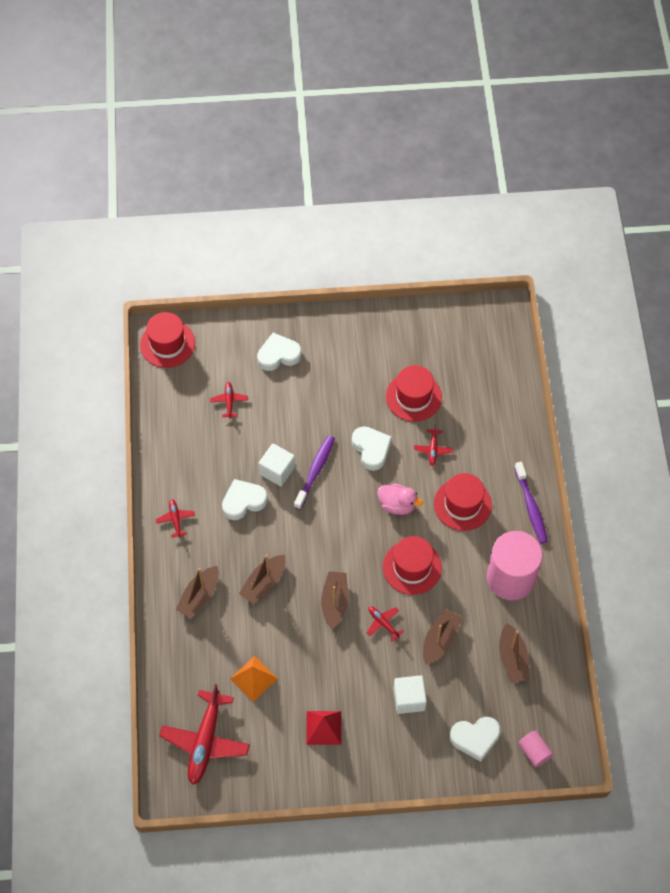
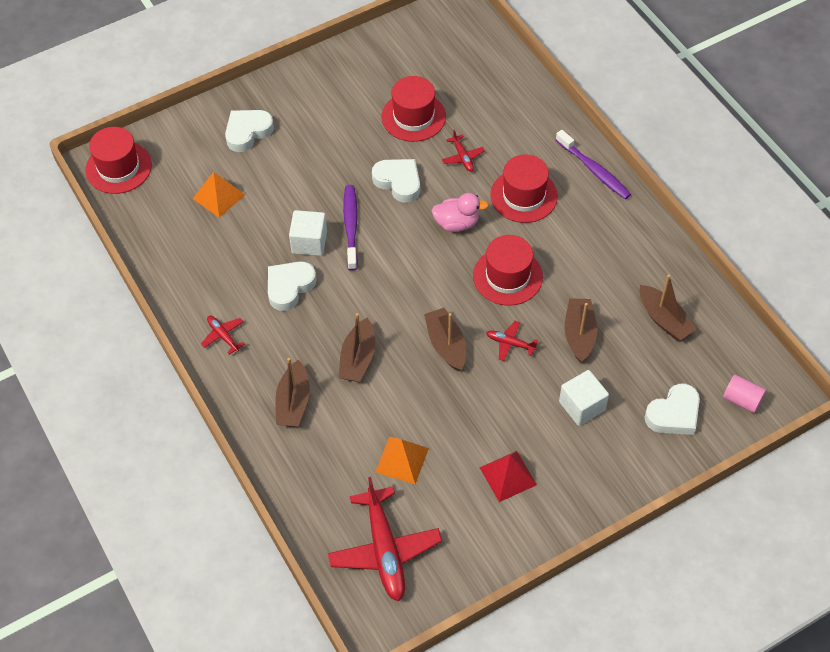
camera: 25 degrees left, 5 degrees down
red plane [210,382,248,419] -> orange pyramid [193,172,245,218]
pink cylinder [487,531,543,600] -> none

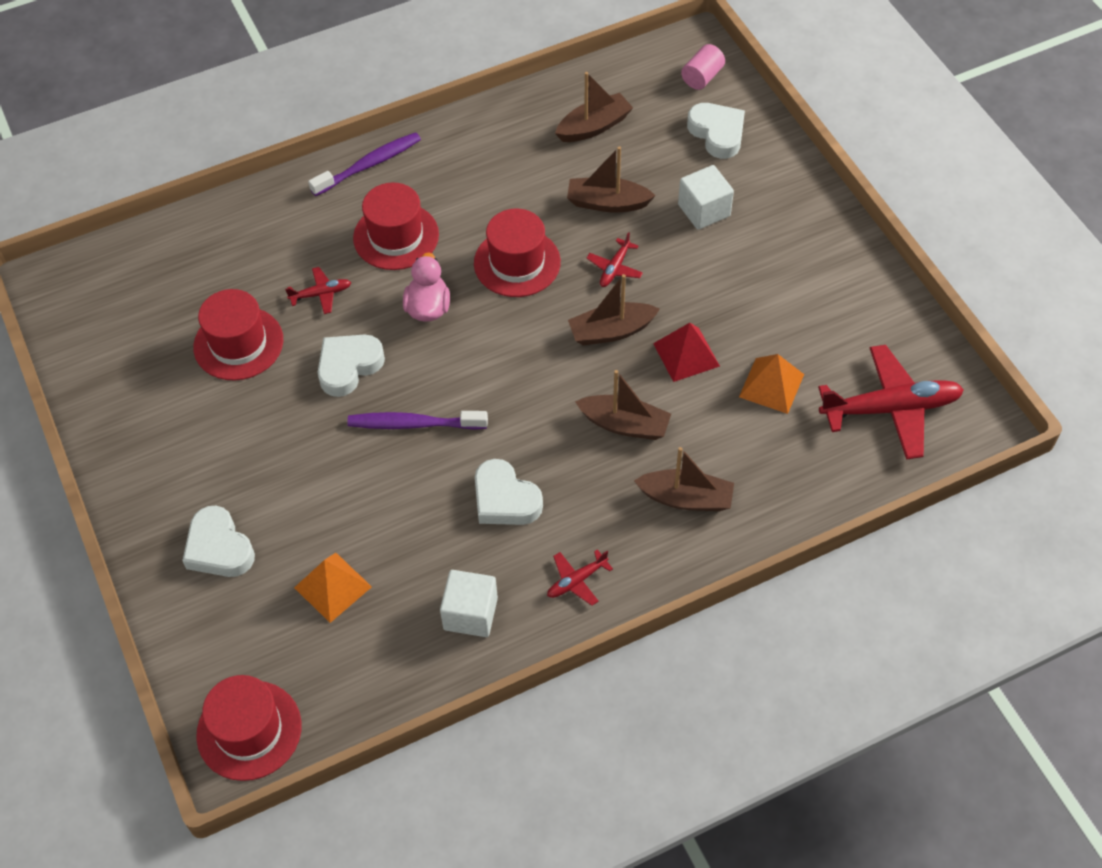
camera: 85 degrees left, 0 degrees up
white cube [289,210,327,256] -> white cube moved to [440,570,498,637]
red pyramid [480,451,537,502] -> red pyramid moved to [653,323,720,382]

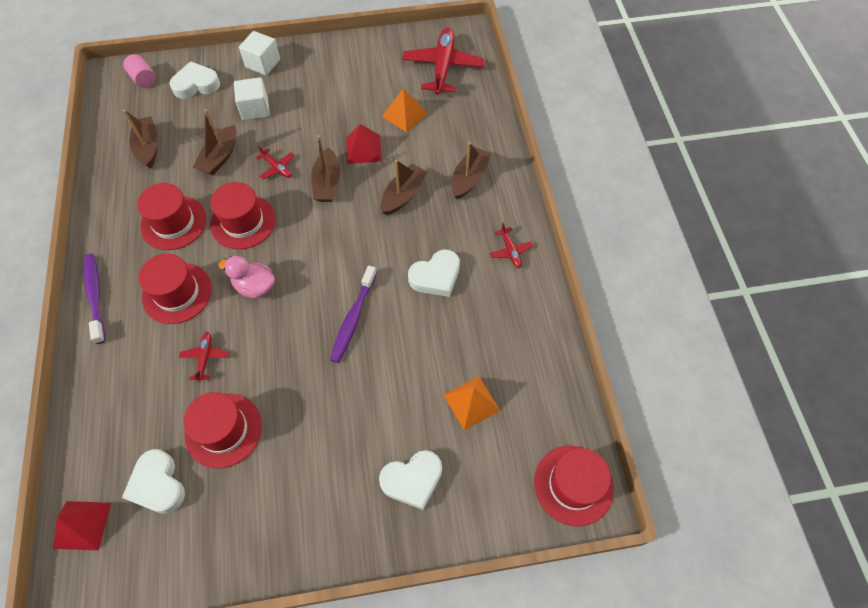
camera: 75 degrees left, 5 degrees up
white heart [318,334,385,397] -> white heart moved to [122,449,185,514]
white cube [440,570,498,637] -> white cube moved to [239,31,280,75]
none -> red pyramid [53,501,111,550]
none -> red hat [137,183,207,250]

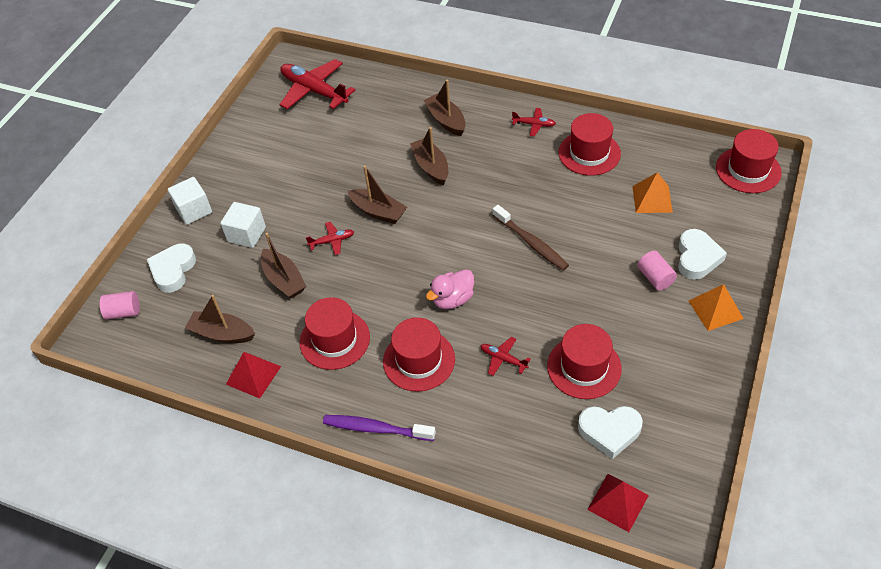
camera: 55 degrees left, 10 degrees down
red hat [210,182,276,249] -> red hat moved to [559,113,621,176]
purple toothbrush [330,265,377,363] -> brown toothbrush [492,205,569,271]
red pyramid [346,124,382,164] -> red pyramid moved to [226,352,281,399]
orange pyramid [382,88,428,133] -> orange pyramid moved to [688,284,744,331]
white heart [408,249,460,297] -> none
none -> pink cylinder [637,251,677,290]

